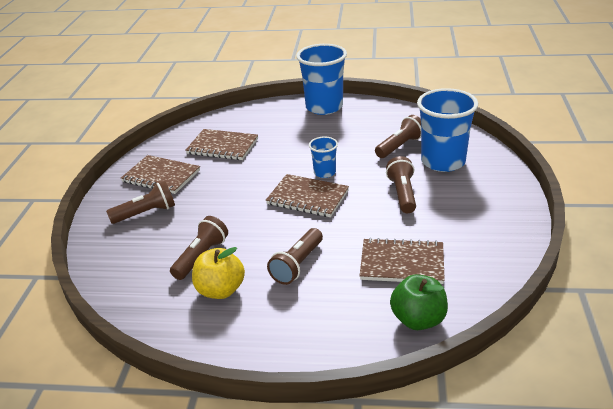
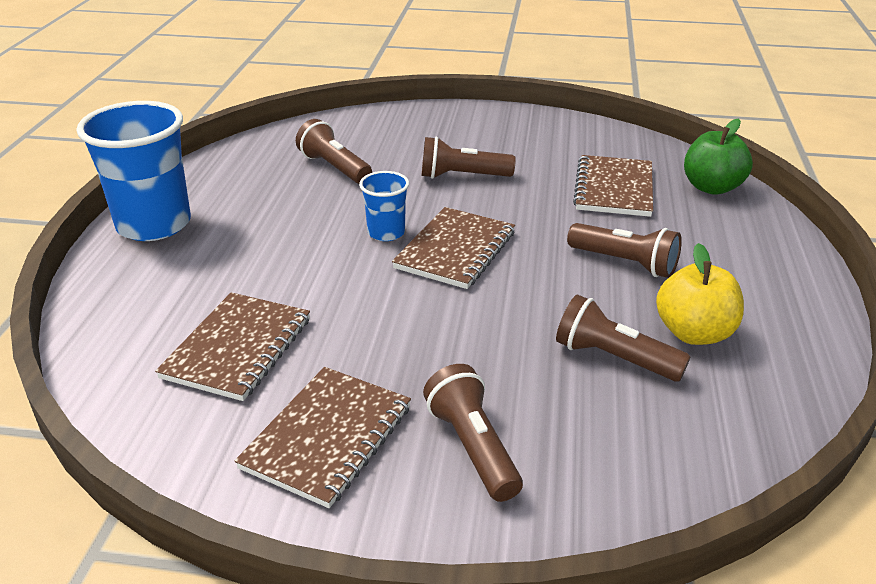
camera: 90 degrees left, 0 degrees up
blue cup [417,88,478,172] -> none

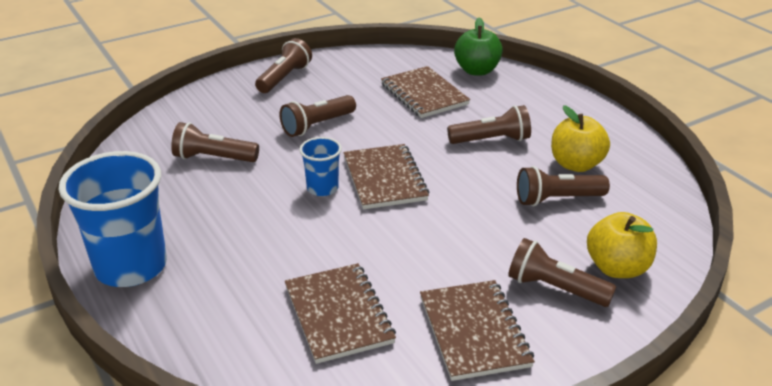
camera: 40 degrees left, 0 degrees up
none -> brown flashlight [255,38,312,93]
none -> yellow apple [587,212,657,278]

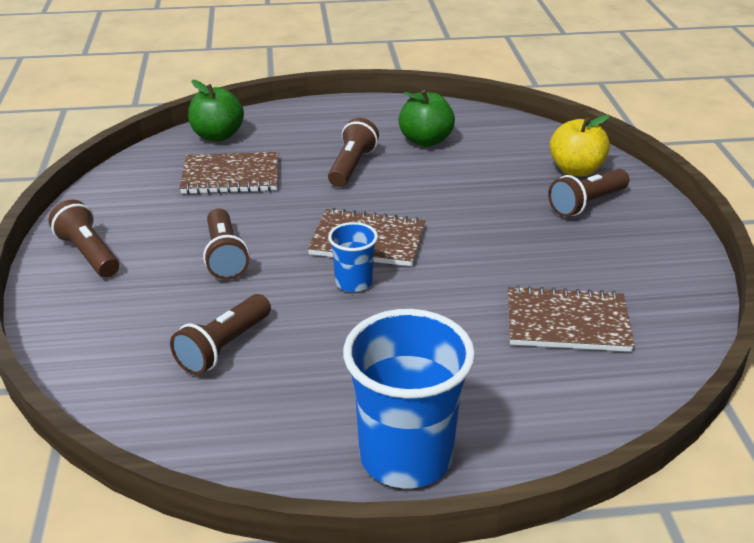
camera: 65 degrees left, 0 degrees up
brown notebook [420,280,535,381] -> none
brown flashlight [517,166,610,206] -> none
yellow apple [551,105,610,172] -> green apple [399,90,455,147]

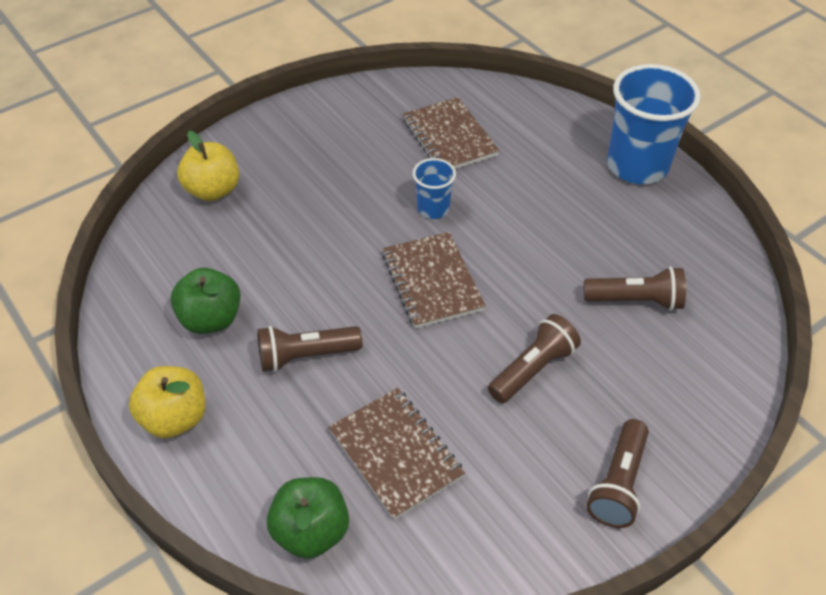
camera: 120 degrees left, 15 degrees up
blue cup [328,222,378,292] -> blue cup moved to [413,158,456,219]
brown flashlight [548,169,629,217] -> none
none -> yellow apple [129,366,205,439]

